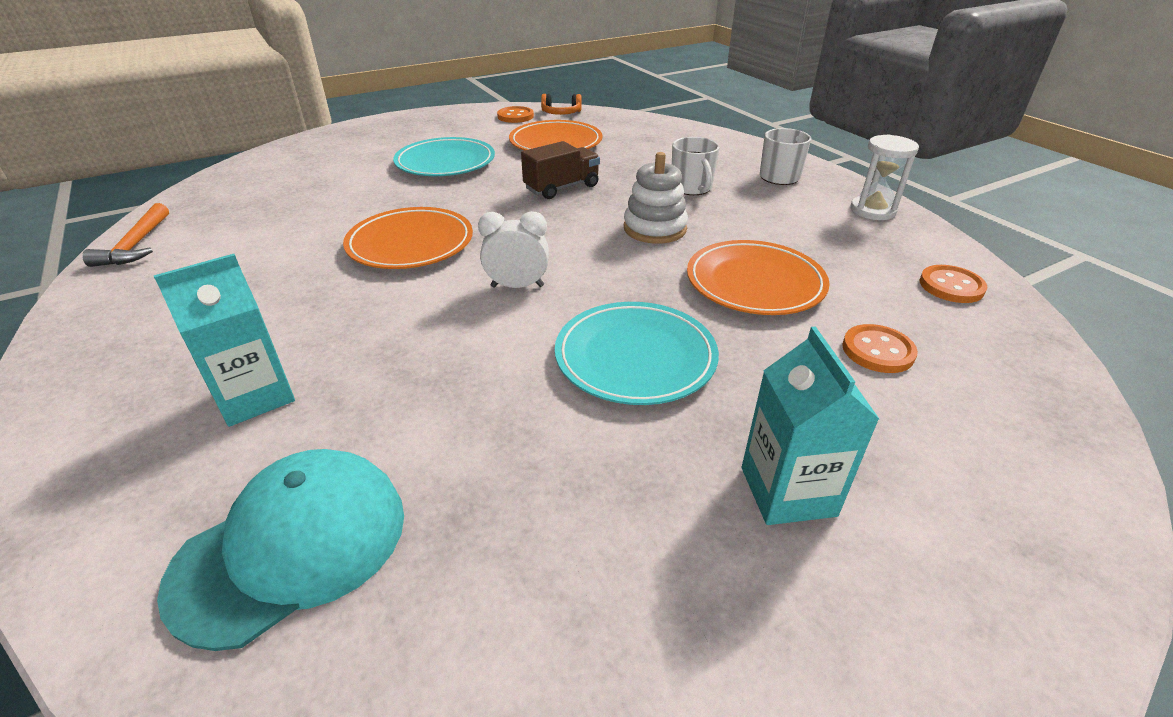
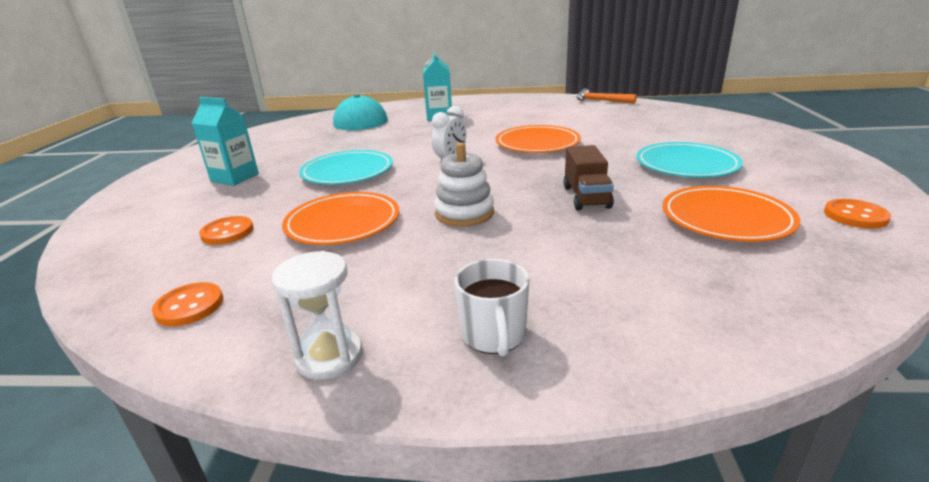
camera: 125 degrees right, 10 degrees down
orange headphones [541,94,582,115] -> none
white mug [672,137,720,195] -> none

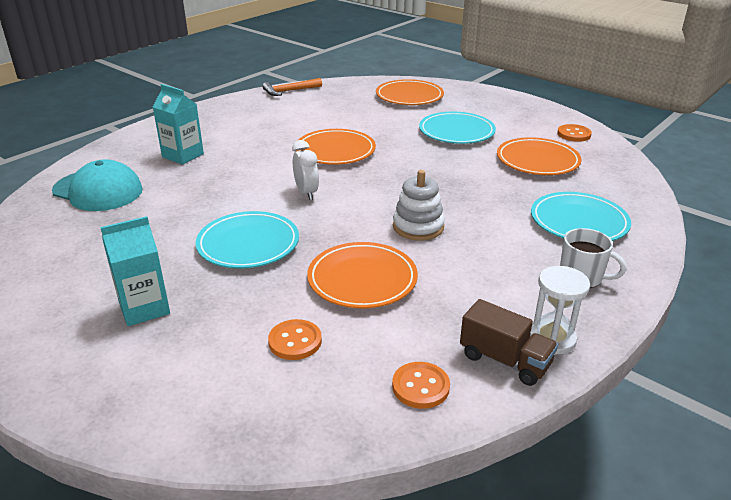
camera: 55 degrees left, 5 degrees up
brown truck [564,145,614,210] -> brown truck moved to [460,299,558,386]
none -> orange plate [376,79,444,105]
none -> turquoise plate [531,192,631,241]

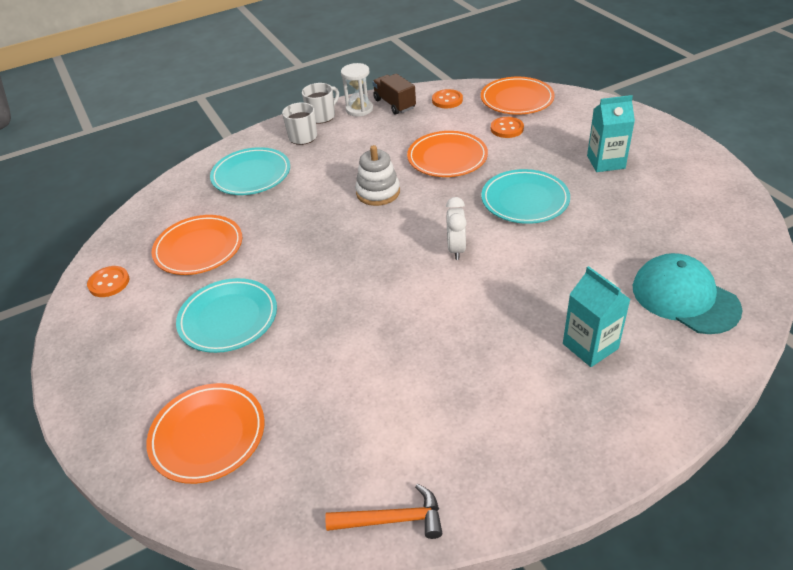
camera: 155 degrees left, 10 degrees up
orange plate [296,129,376,165] -> orange plate moved to [481,77,555,115]
none -> white mug [302,83,339,123]

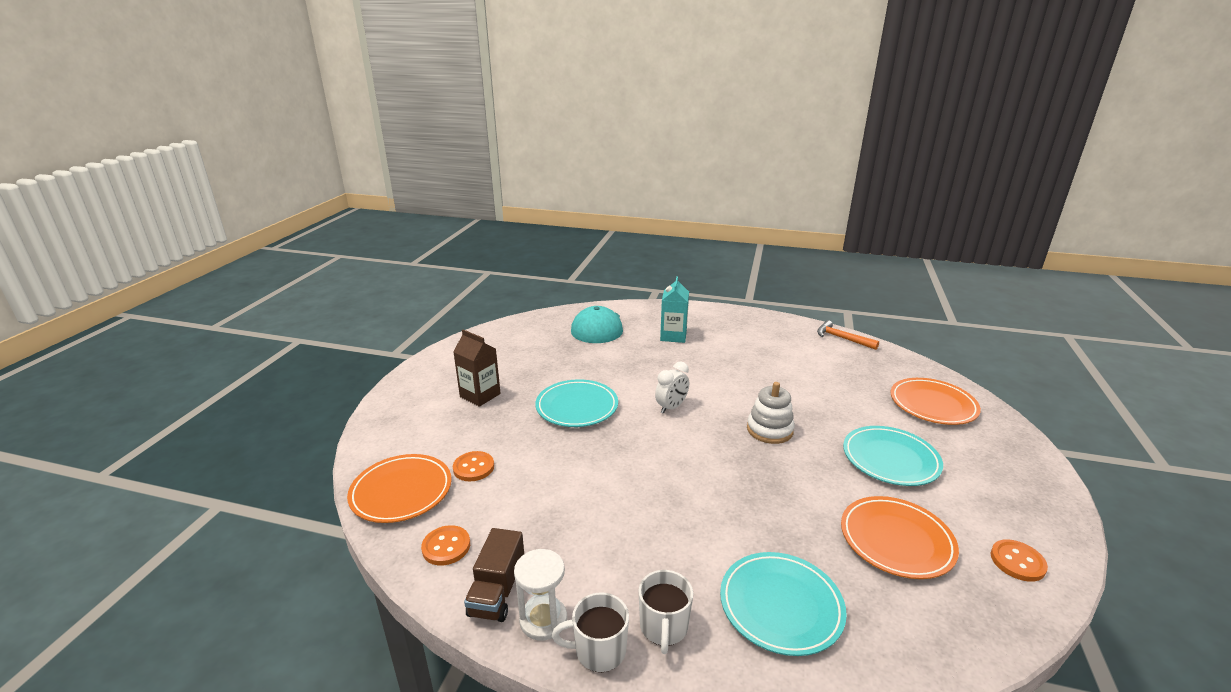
camera: 140 degrees left, 15 degrees down
white stacking toy [355,145,400,206] -> white stacking toy moved to [747,382,795,444]
orange plate [407,131,488,177] -> none
turquoise carton [587,95,635,172] -> brown carton [453,330,501,407]

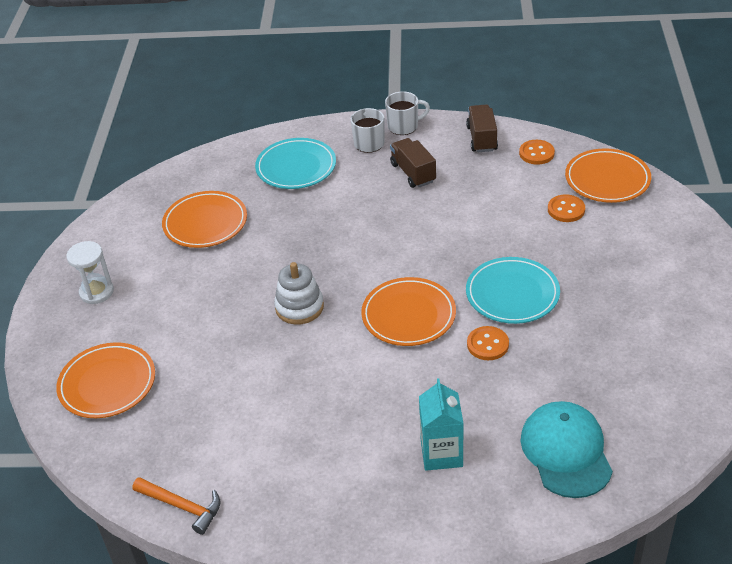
camera: 170 degrees right, 15 degrees up
brown carton [453,330,501,407] -> none
white hourglass [514,549,567,641] -> white hourglass moved to [66,241,114,304]
white clock [655,361,689,414] -> orange plate [361,277,456,346]
turquoise plate [843,426,943,486] -> none
orange button [991,539,1048,582] -> orange button moved to [467,326,509,360]
none -> brown truck [390,138,436,188]

